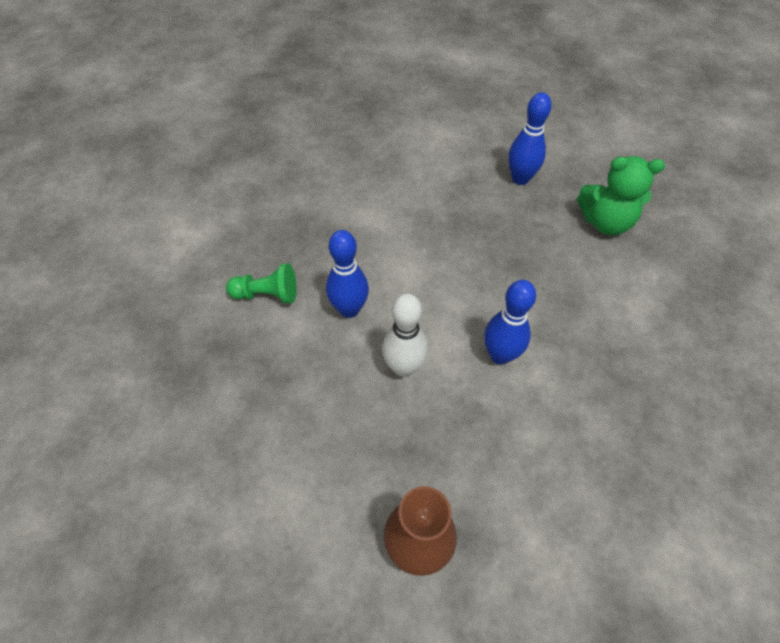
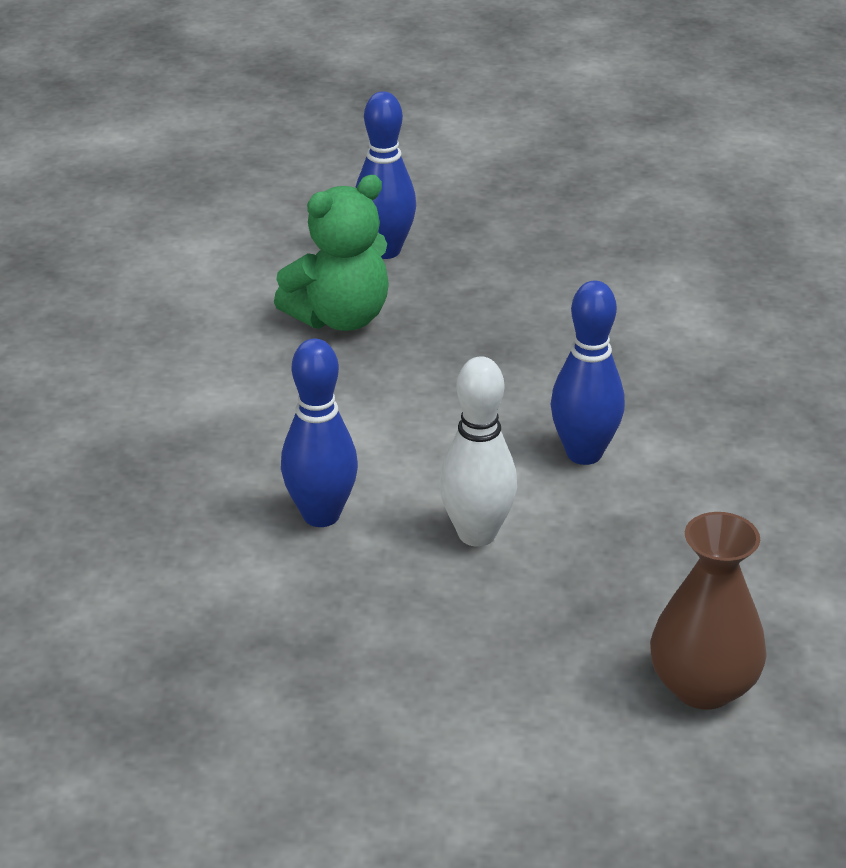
camera: 40 degrees left, 20 degrees down
green pawn [226,263,297,304] -> none
green teddy bear [577,156,665,235] -> green teddy bear moved to [274,175,389,331]

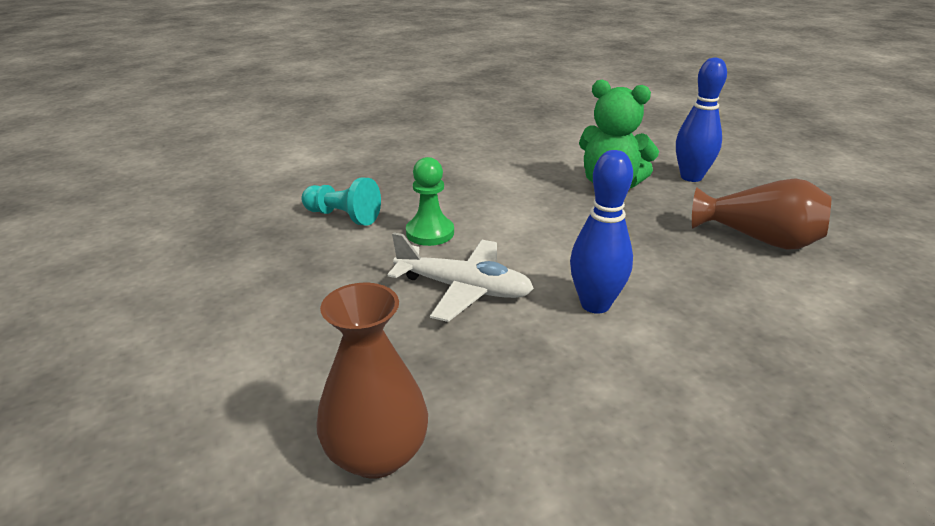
camera: 60 degrees right, 5 degrees down
blue bowling pin [281,339,358,527] -> green pawn [406,157,454,246]
white bowling pin [439,356,517,547] -> white plane [388,233,534,322]
none -> turquoise pawn [302,177,381,226]
none -> brown vase [692,178,831,250]

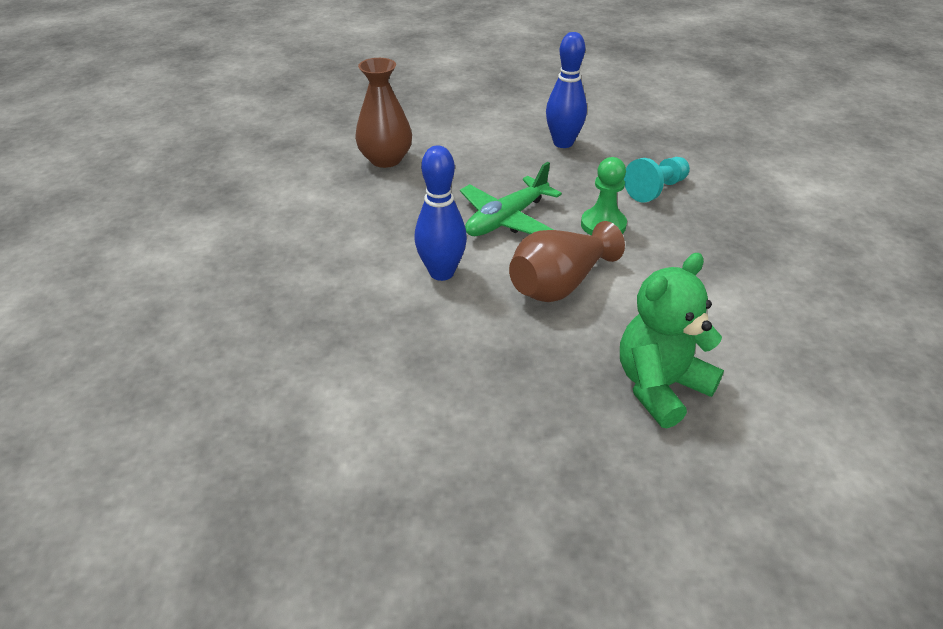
camera: 115 degrees right, 10 degrees up
white plane [388,233,534,322] -> green plane [460,162,562,236]
blue bowling pin [676,58,727,182] -> blue bowling pin moved to [546,32,587,148]
brown vase [692,178,831,250] -> brown vase moved to [509,221,625,302]

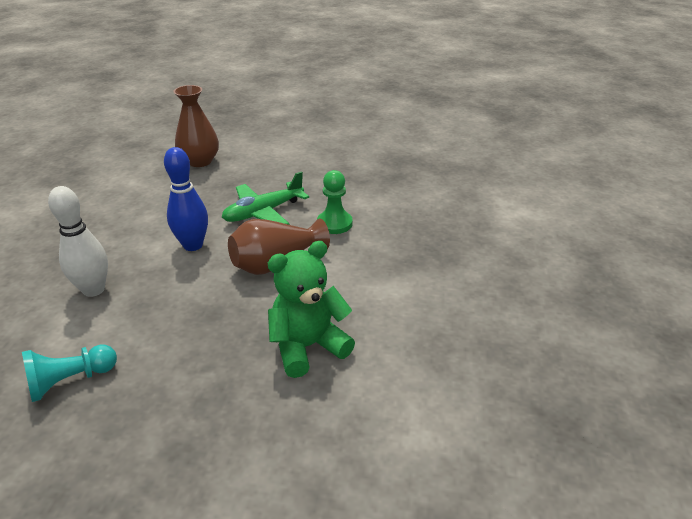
camera: 10 degrees right, 5 degrees down
blue bowling pin [546,32,587,148] -> none
turquoise pawn [624,157,690,202] -> turquoise pawn moved to [22,345,117,402]
none -> white bowling pin [48,186,108,297]

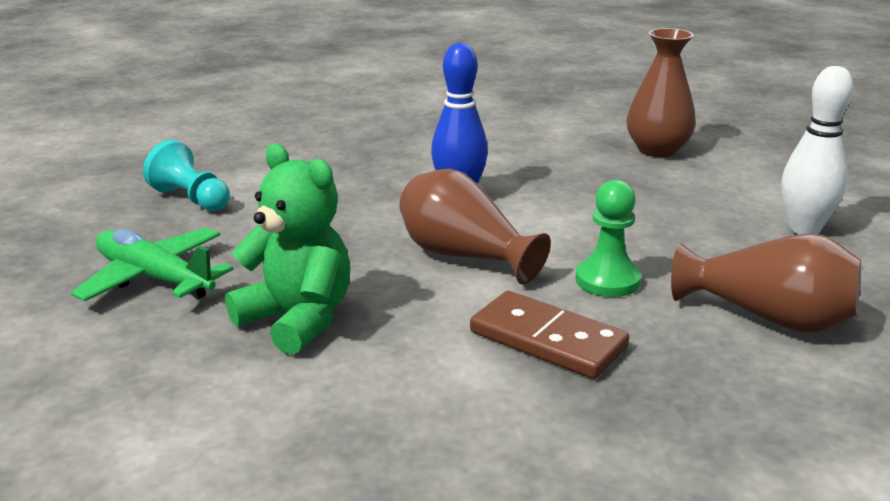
camera: 70 degrees right, 10 degrees down
white bowling pin [48,186,108,297] -> white bowling pin moved to [781,66,854,235]
green plane [222,171,309,225] -> green plane moved to [71,228,234,301]
none -> brown domino [470,291,629,379]
none -> brown vase [671,233,861,333]

